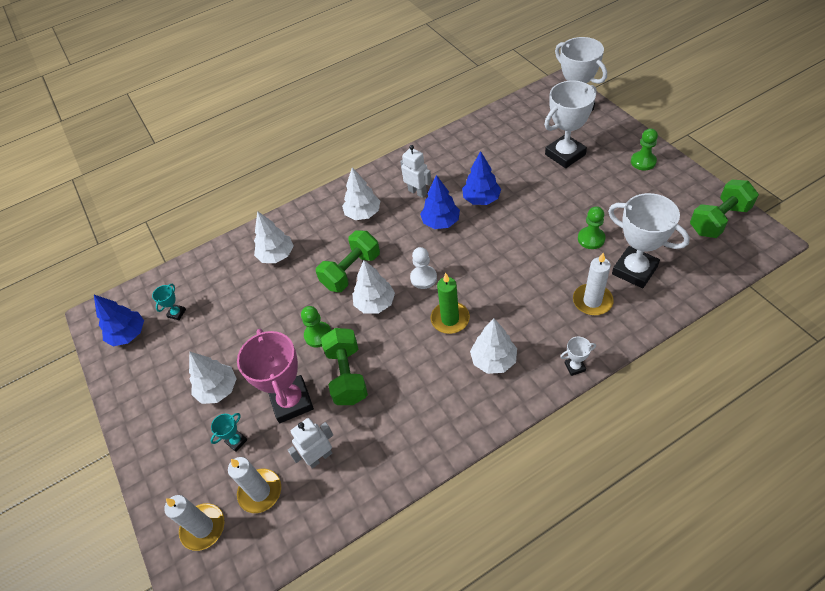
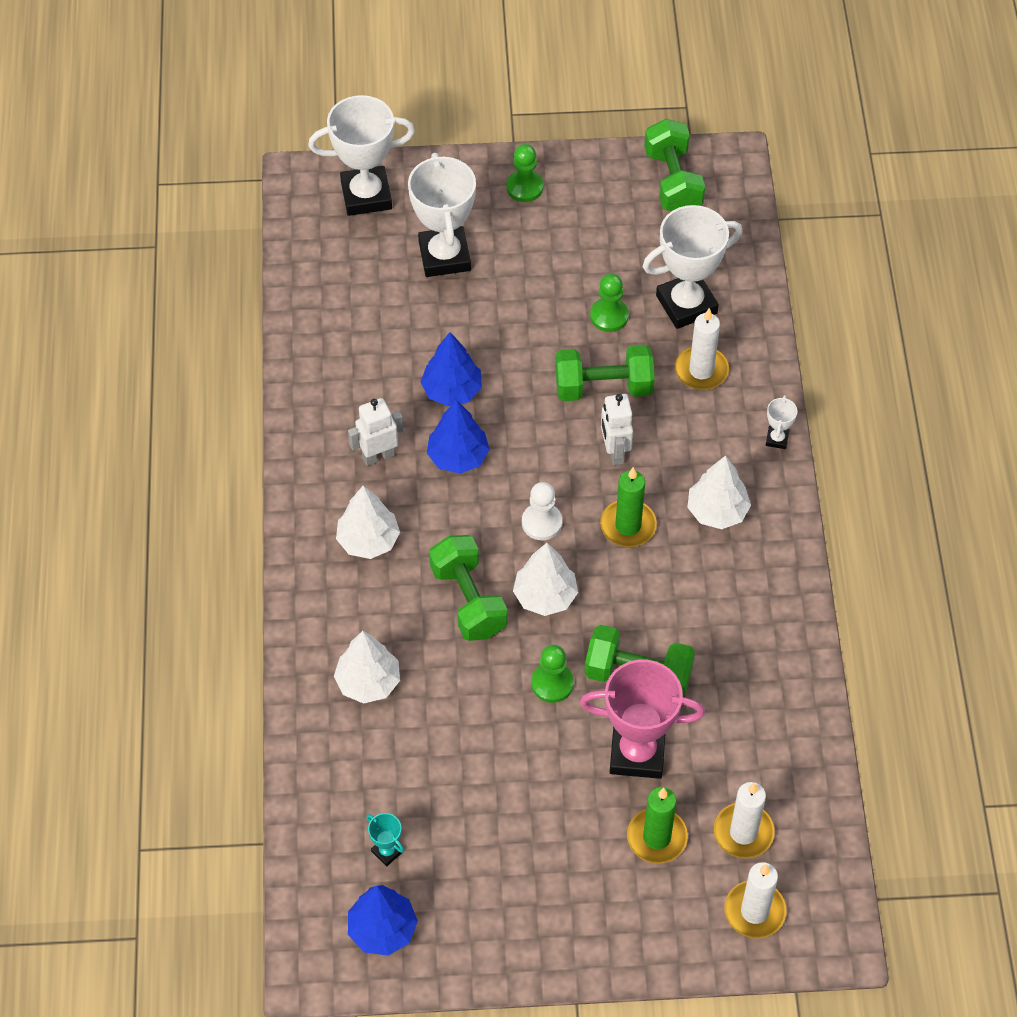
camera: 70 degrees left, 5 degrees up
white tree [189,351,237,404] -> none
turquoise trophy [211,413,247,452] -> green candle [627,787,688,863]
white robot [288,418,333,469] -> white robot moved to [601,394,633,465]
none -> green dumbbell [555,345,655,401]

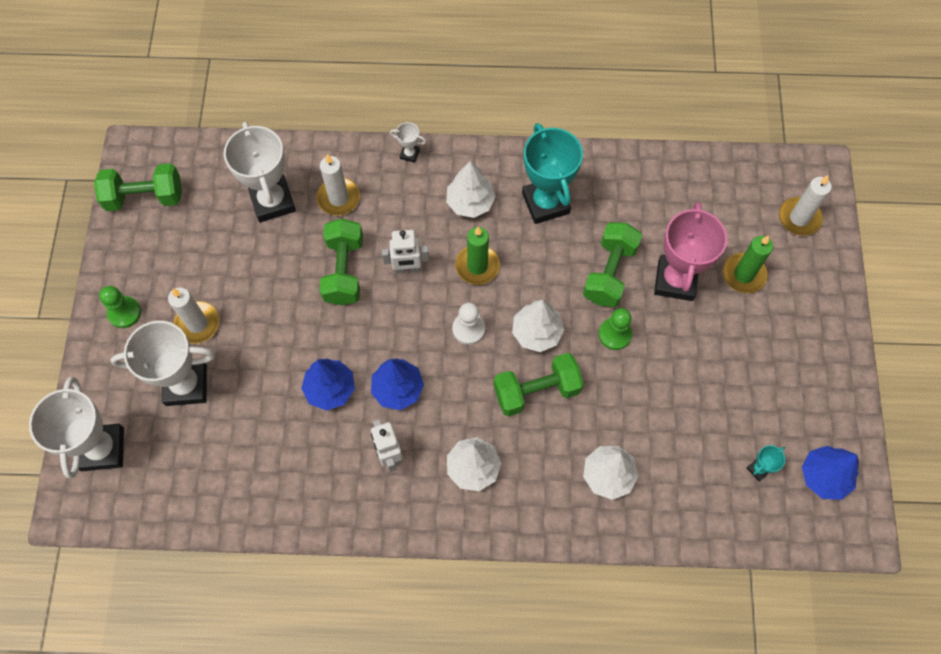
camera: 85 degrees left, 10 degrees up
green pawn [590,274,629,332] -> none
white candle [714,782,775,859] -> white candle moved to [168,287,219,344]
none -> turquoise trophy [522,123,583,224]

